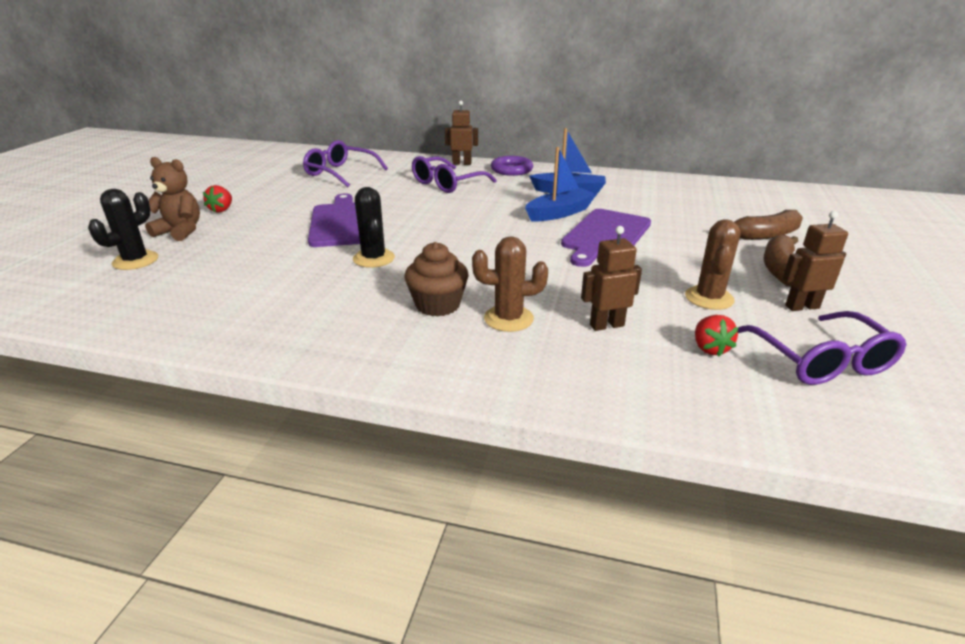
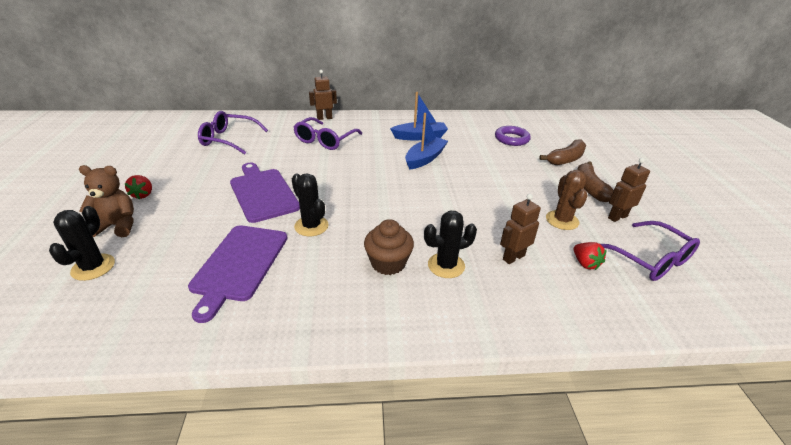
camera: 20 degrees left, 5 degrees up
brown cactus [472,236,548,332] -> black cactus [424,211,477,278]
purple ring [491,156,533,176] -> purple ring moved to [495,126,531,146]
purple cutting board [561,209,651,267] -> purple cutting board moved to [188,225,287,323]

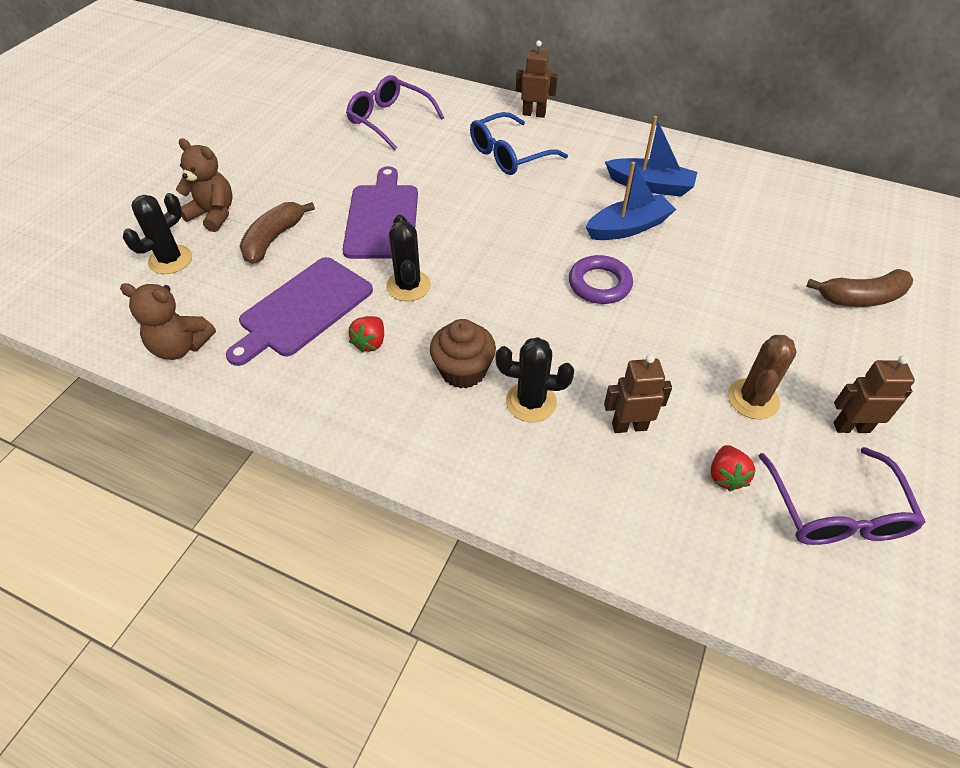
camera: 30 degrees right, 15 degrees up
red strawberry [124,175,152,199] -> red strawberry moved to [348,316,384,353]
purple glasses [293,117,362,150] -> blue glasses [470,112,568,175]
purple ring [495,126,531,146] -> purple ring moved to [569,255,633,304]
brown banana [577,161,614,202] -> brown banana moved to [240,202,315,264]
none -> brown teddy bear [120,283,216,360]

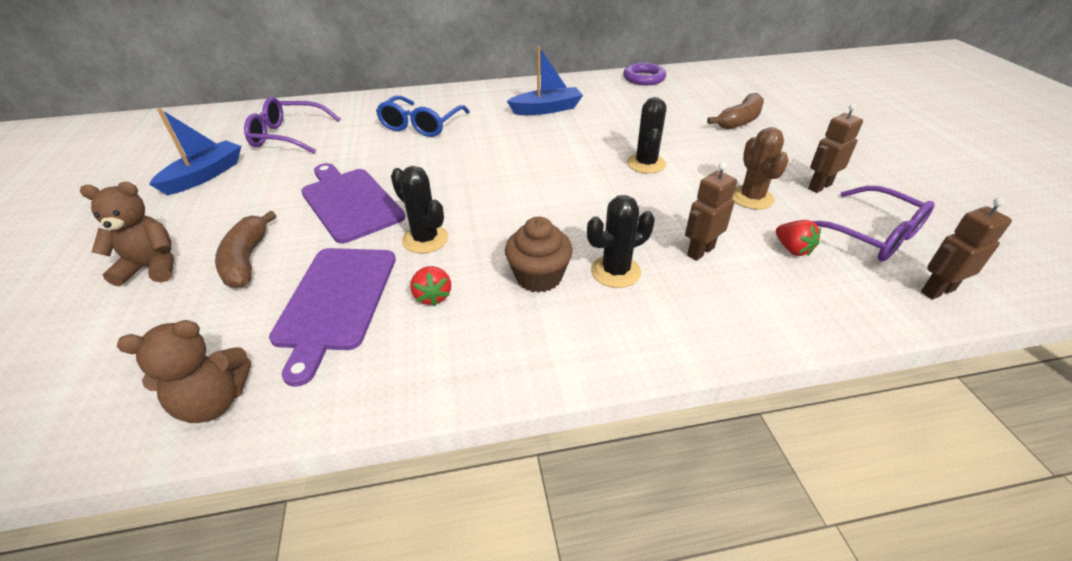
camera: 35 degrees left, 10 degrees down
black cactus [123,193,192,274] -> black cactus moved to [627,97,666,174]
brown robot [516,41,558,118] -> brown robot moved to [921,197,1012,299]
purple ring [569,255,633,304] -> purple ring moved to [623,63,666,85]
blue boat [586,162,676,240] -> blue boat moved to [149,108,241,195]

